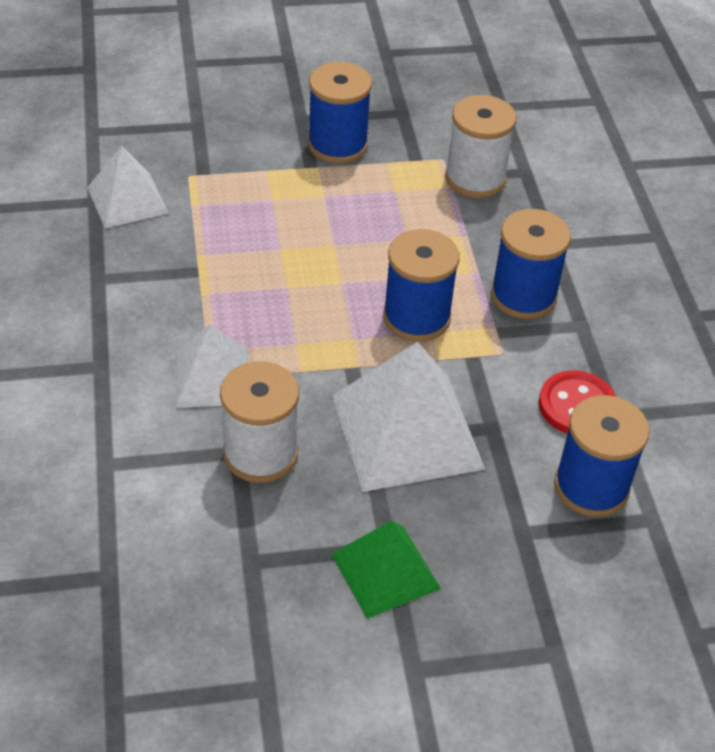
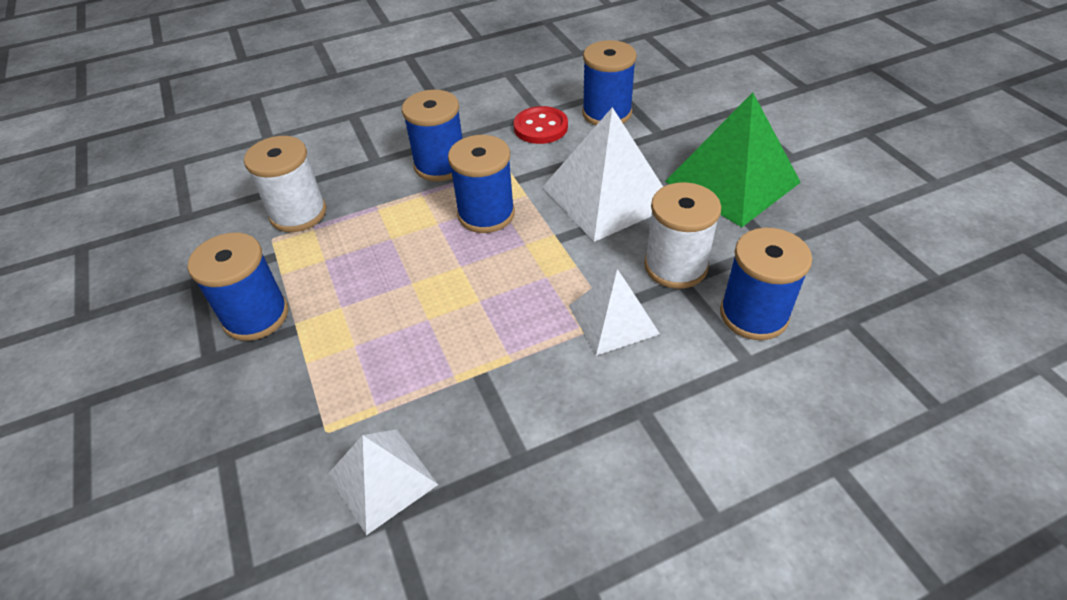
camera: 100 degrees left, 0 degrees up
green pyramid [331,521,441,619] -> green pyramid [665,92,801,227], size x1.65
none -> blue spool [720,228,812,340]

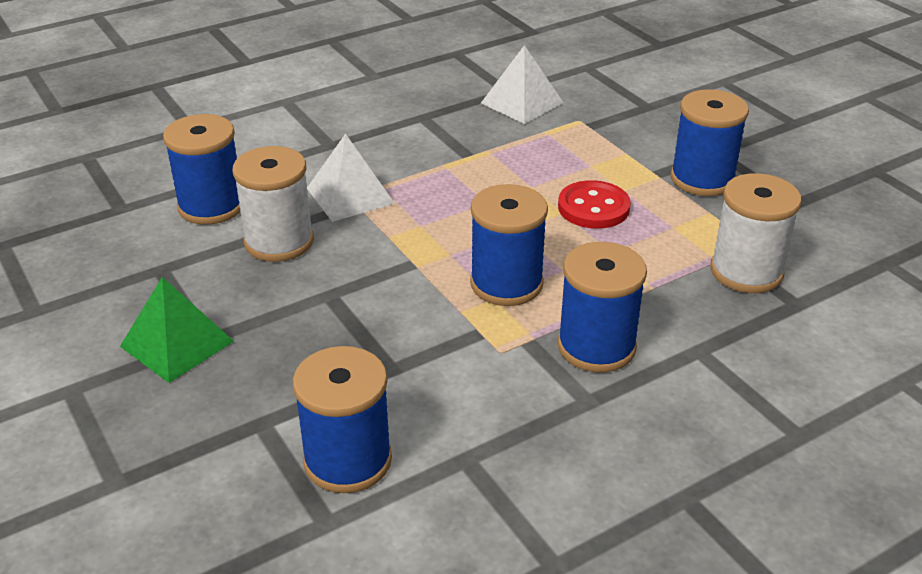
camera: 170 degrees right, 10 degrees down
red button [514,106,568,144] -> red button moved to [558,180,631,229]
white pyramid [542,107,663,242] -> none
green pyramid [665,92,801,227] -> green pyramid [120,277,234,383], size x0.61

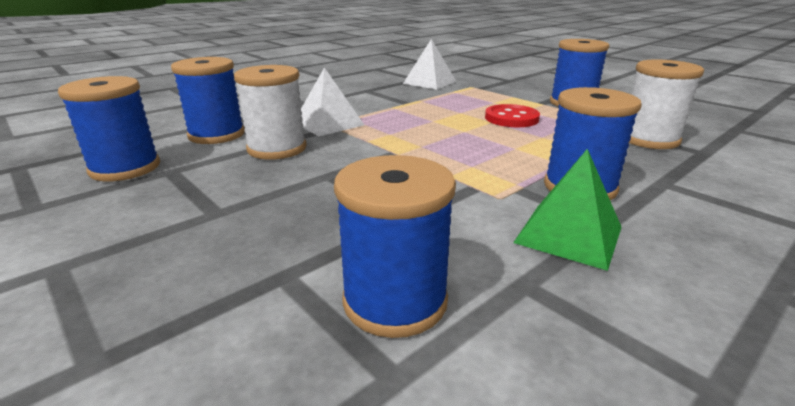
camera: 10 degrees left, 10 degrees down
green pyramid [120,277,234,383] -> green pyramid moved to [513,149,622,271]
blue spool [470,184,548,306] -> blue spool moved to [58,76,160,181]

